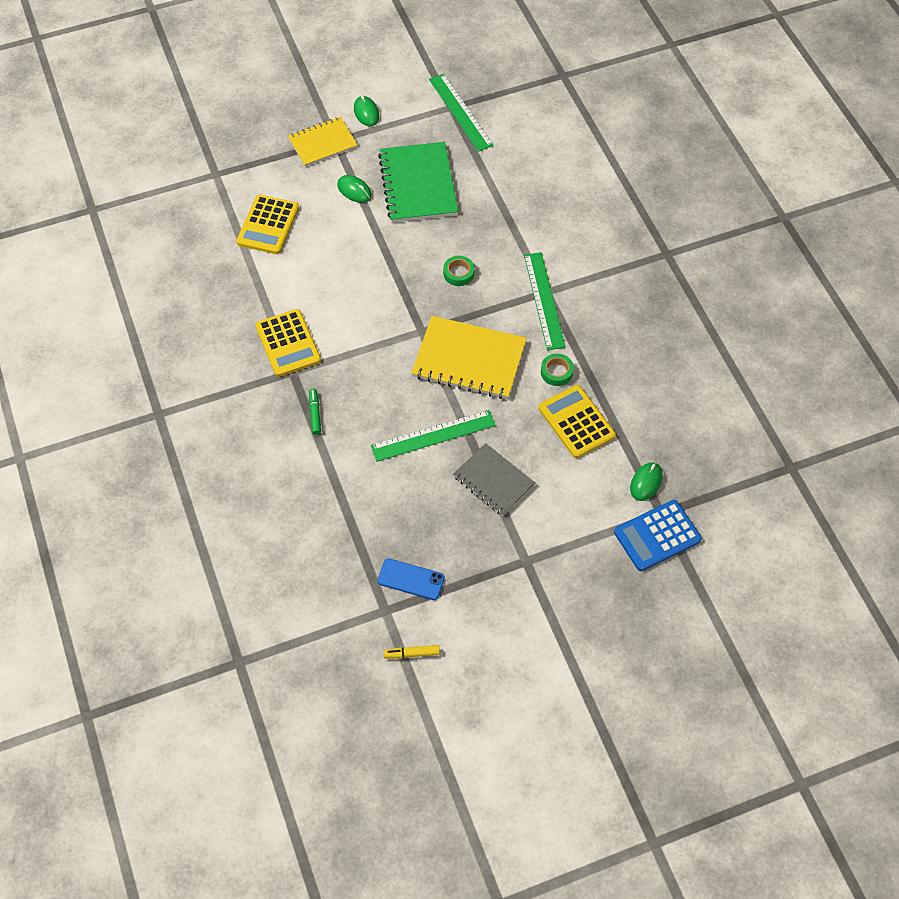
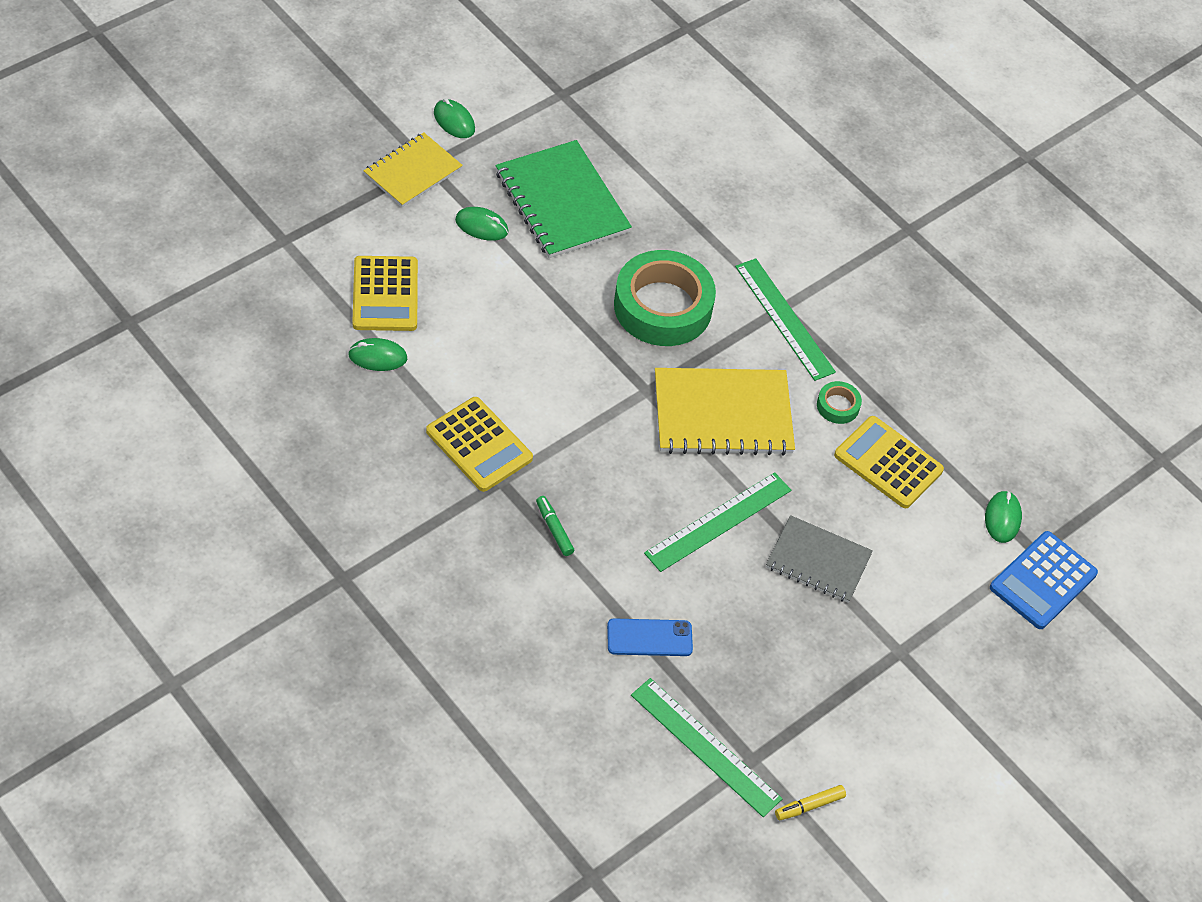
camera: 25 degrees left, 5 degrees down
blue phone [377,558,445,600] -> blue phone moved to [607,619,693,656]
green ruler [429,74,494,152] -> green ruler moved to [631,678,782,817]
green tape [443,256,475,286] -> green tape [614,250,716,346], size x2.35
none -> green mouse [348,338,407,371]

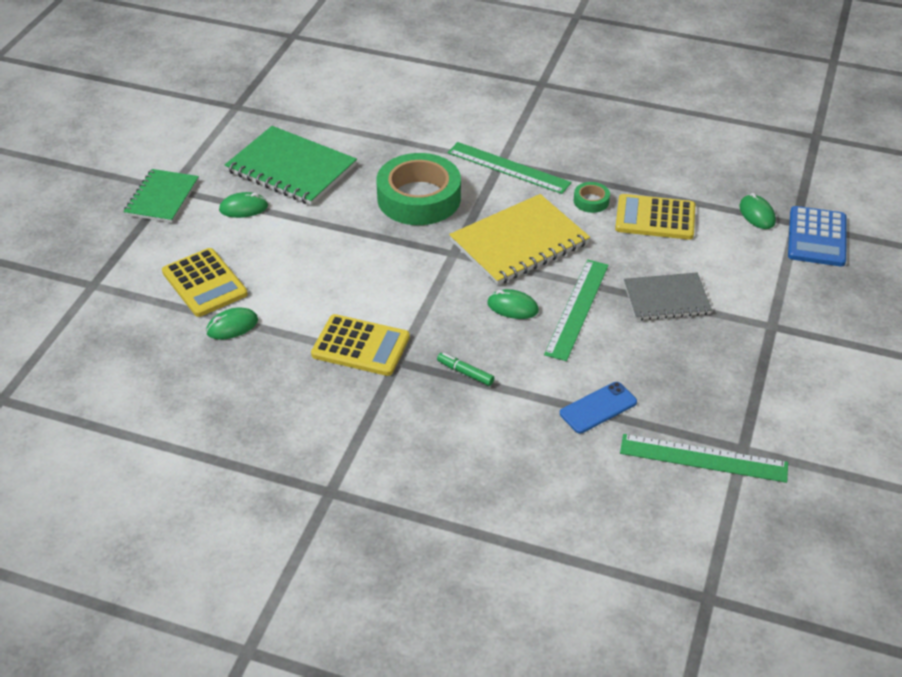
camera: 25 degrees left, 10 degrees down
yellow notebook [363,132,463,207] -> green notebook [123,169,199,223]
green mouse [434,98,475,138] -> green mouse moved to [487,289,539,319]
yellow marker [775,785,846,820] -> none

